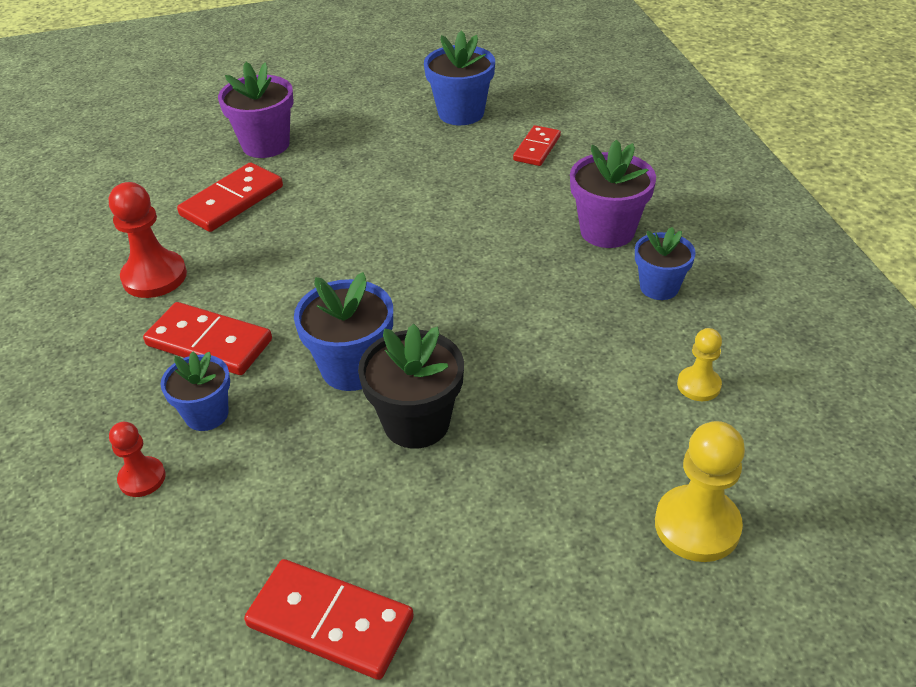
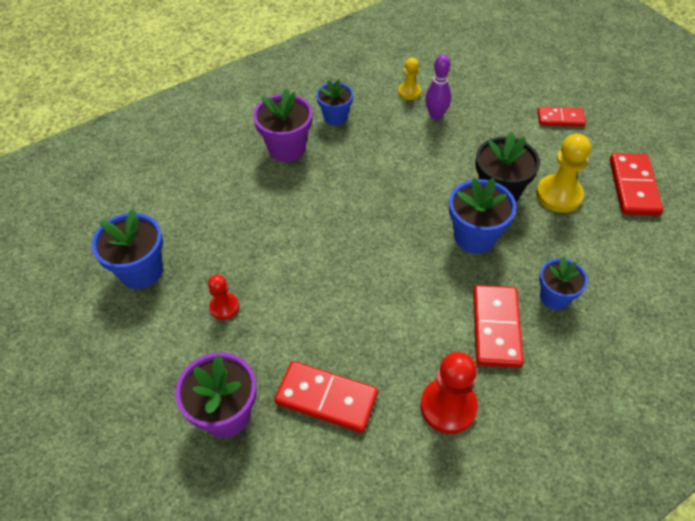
camera: 110 degrees left, 10 degrees up
red pawn [109,422,166,497] -> red pawn moved to [208,275,239,320]
red domino [513,125,561,166] -> red domino moved to [537,107,586,127]
yellow pawn [655,421,745,562] -> yellow pawn moved to [536,134,591,213]
none -> purple bowling pin [425,54,451,120]

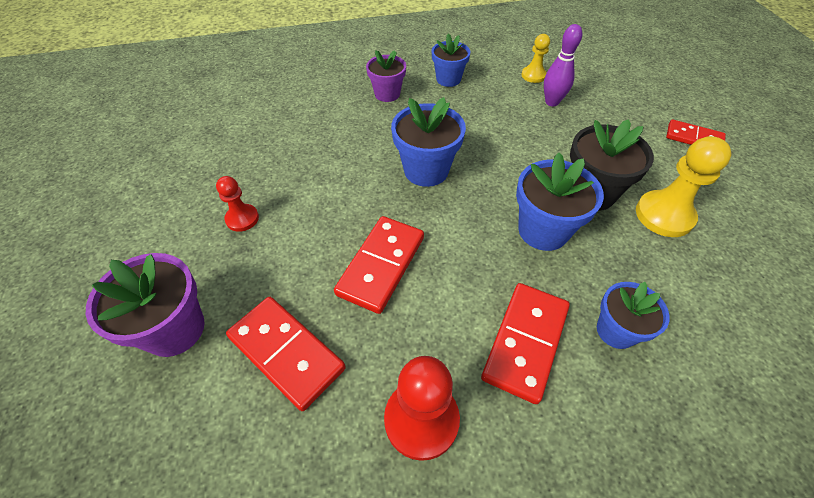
camera: 20 degrees right, 0 degrees up
blue flower pot [91,209,163,289] -> blue flower pot moved to [391,97,466,187]
purple flower pot [253,88,313,162] -> purple flower pot [366,50,406,102], size x0.66
red domino [610,153,663,216] -> red domino moved to [334,216,424,314]

